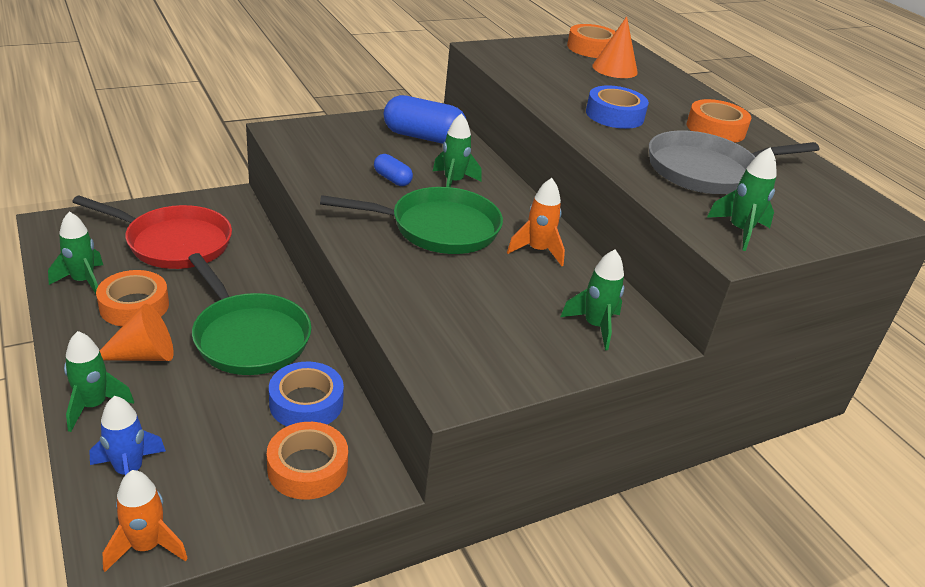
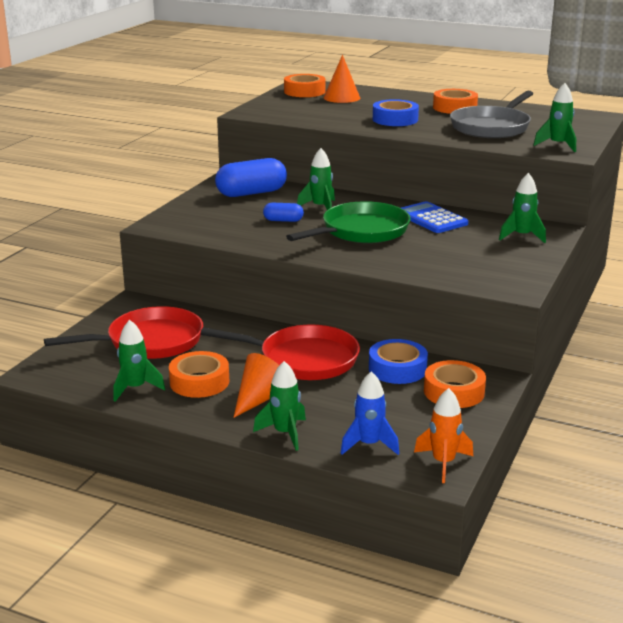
camera: 35 degrees left, 10 degrees down
green pan [188,253,311,375] -> red pan [200,324,360,380]
orange rocket [507,178,565,266] -> blue calculator [401,201,468,233]

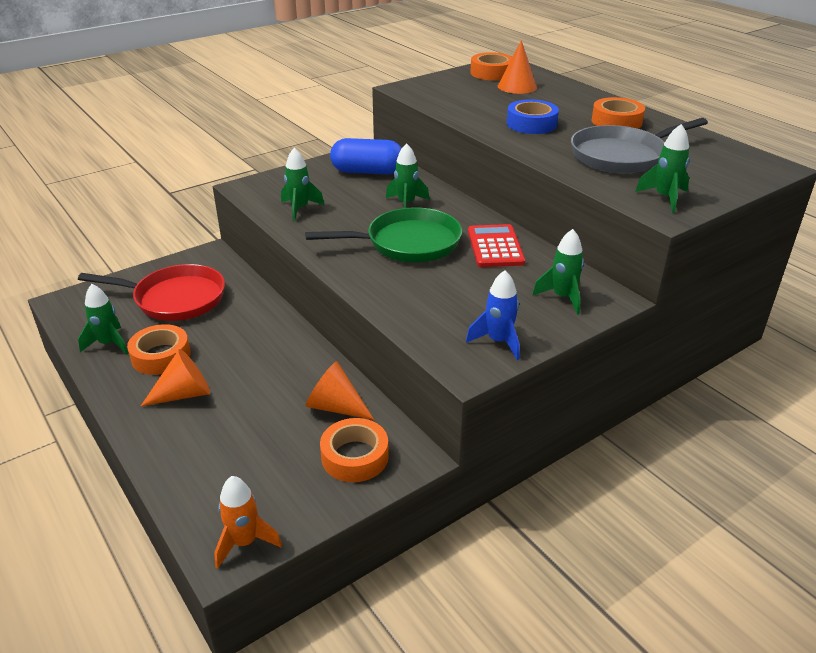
camera: 30 degrees right, 10 degrees up
red pan [200,324,360,380] -> none
green rocket [253,361,306,451] -> green rocket moved to [281,148,324,221]
blue capsule [263,203,304,222] -> none
blue rocket [340,371,399,455] -> blue rocket moved to [466,270,520,360]
blue tape [369,339,428,384] -> orange cone [305,361,374,420]
blue calculator [401,201,468,233] -> red calculator [468,224,525,267]

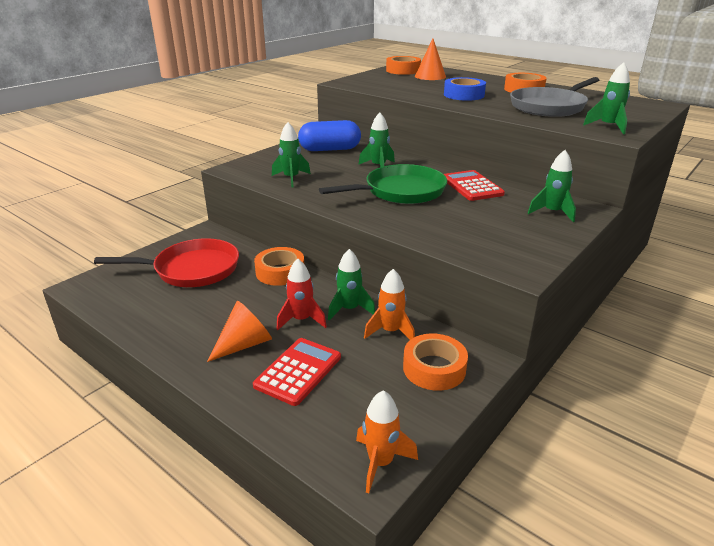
camera: 15 degrees left, 5 degrees down
green rocket [78,284,129,355] -> green rocket moved to [328,249,375,320]
orange tape [127,324,190,375] -> orange tape moved to [254,247,304,286]
orange cone [305,361,374,420] -> orange rocket [364,269,415,340]
blue rocket [466,270,520,360] -> none
none -> red calculator [253,338,341,406]
none -> red rocket [276,259,327,330]

